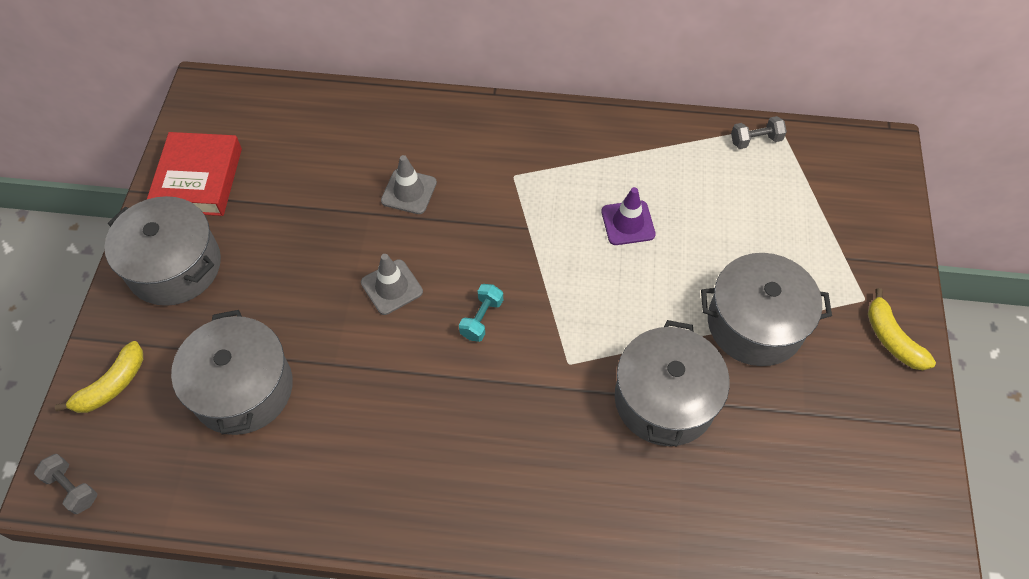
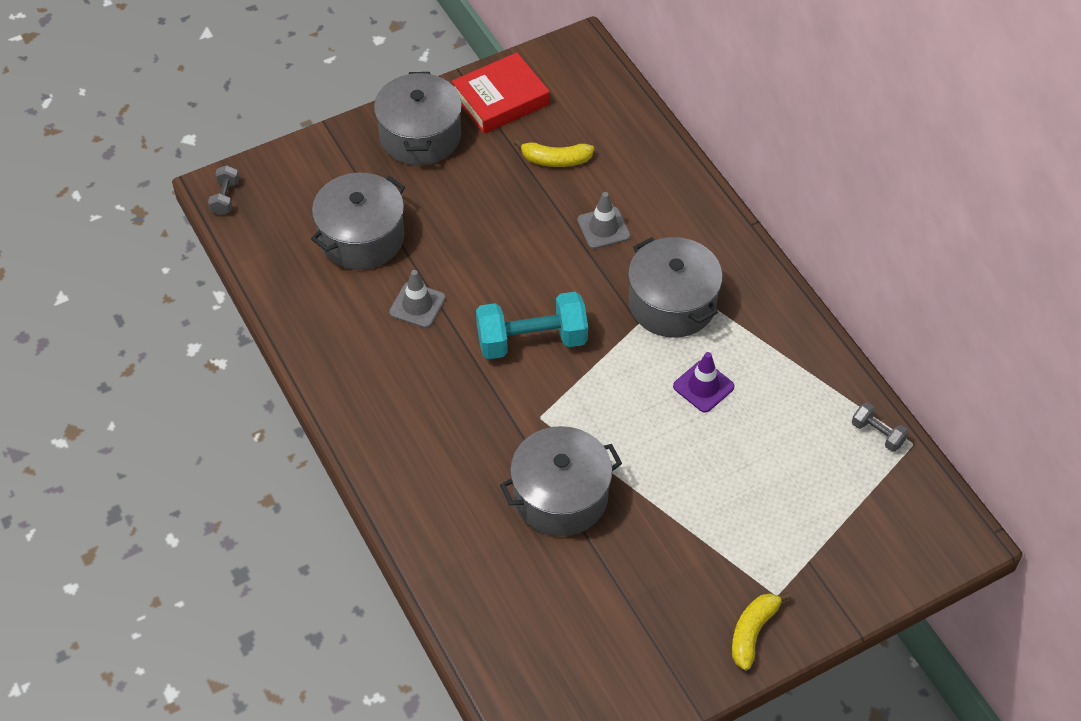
camera: 55 degrees right, 5 degrees down
yellow banana [55,341,143,413] -> yellow banana moved to [514,140,594,167]
grey traffic cone [361,254,423,315] -> grey traffic cone moved to [389,270,446,328]
turquoise dumbbell [459,284,503,342] -> turquoise dumbbell [476,292,588,359], size x2.07
grey pot [701,253,832,366] -> grey pot moved to [628,237,723,338]

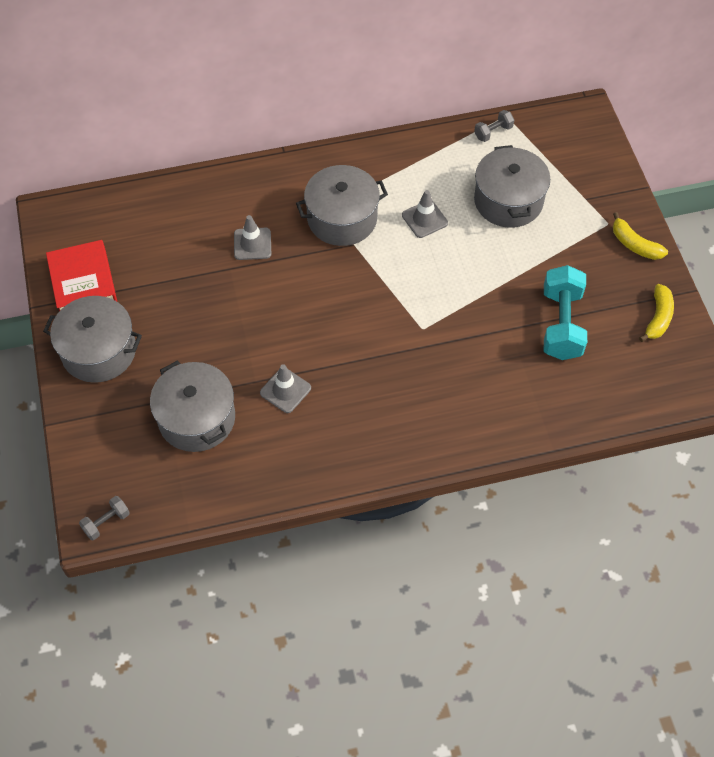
camera: 75 degrees left, 5 degrees up
grey dumbbell [208,165,239,215] -> grey dumbbell turned 60 degrees counterclockwise [79,496,130,540]
turquoise dumbbell [476,292,588,359] -> turquoise dumbbell moved to [544,265,587,360]
grey pot [500,426,622,536] -> grey pot moved to [474,145,550,228]
yellow banana [514,140,594,167] -> yellow banana moved to [639,284,674,342]
purple traffic cone [673,352,735,413] -> grey traffic cone [402,190,448,238]

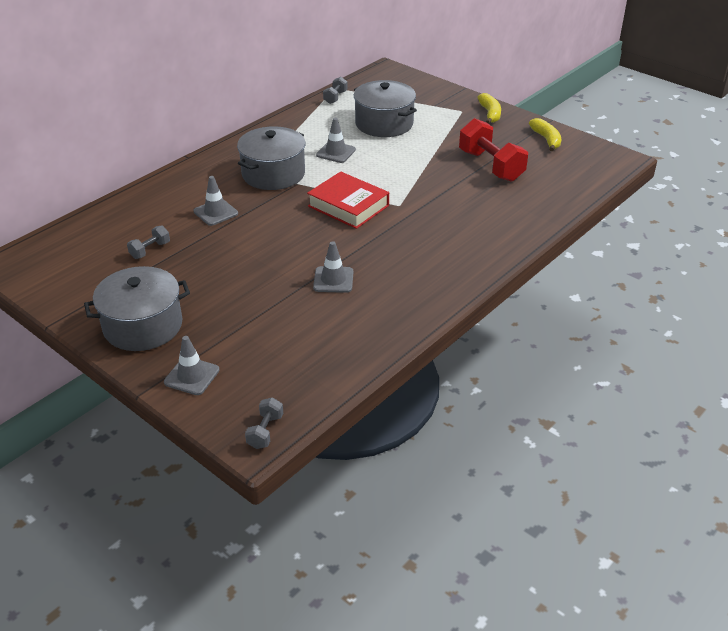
camera: 35 degrees left, 20 degrees down
red book [46,240,117,311] -> red book moved to [307,171,389,229]
grey pot [150,361,235,452] -> none
turquoise dumbbell [544,265,587,360] -> red dumbbell [459,118,528,182]
yellow banana [613,212,668,260] -> yellow banana turned 105 degrees counterclockwise [477,93,501,124]
none -> grey dumbbell [127,225,170,259]
none -> grey traffic cone [164,336,220,395]

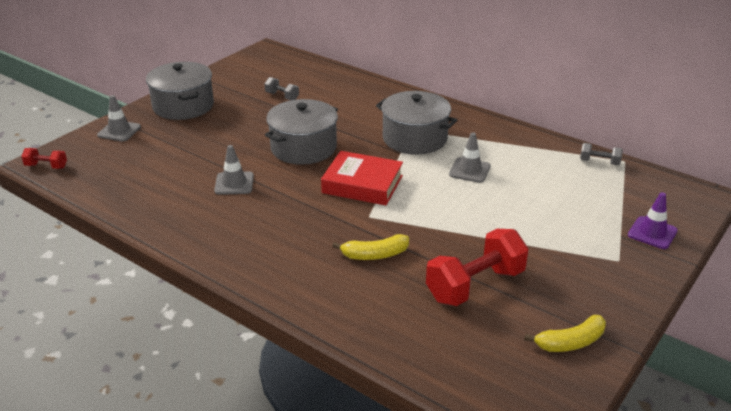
camera: 85 degrees right, 5 degrees down
grey traffic cone [194,176,238,226] -> none
grey dumbbell [245,397,283,449] -> red dumbbell [21,148,67,169]
red book [307,171,389,229] -> red book turned 75 degrees clockwise [321,151,403,205]
grey pot [354,80,417,137] -> grey pot moved to [265,99,338,165]
yellow banana [477,93,501,124] -> yellow banana moved to [332,234,409,260]
none -> purple traffic cone [628,192,678,249]

